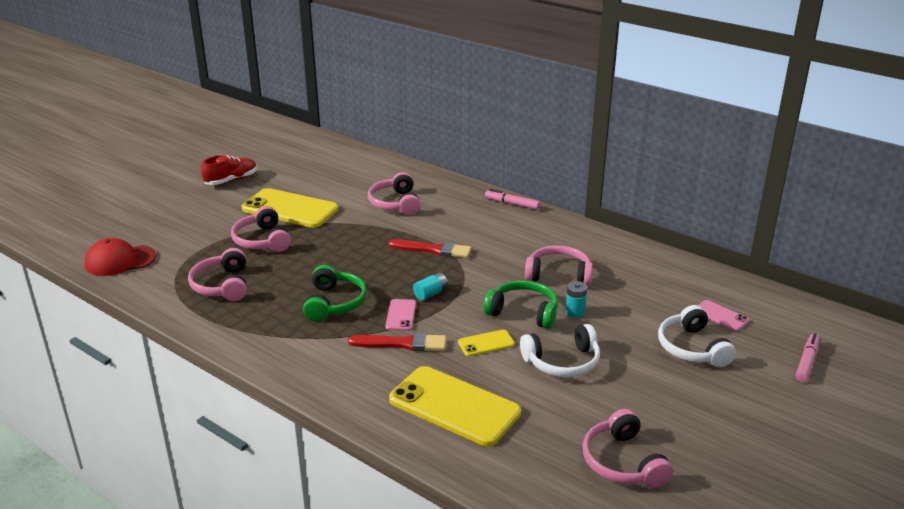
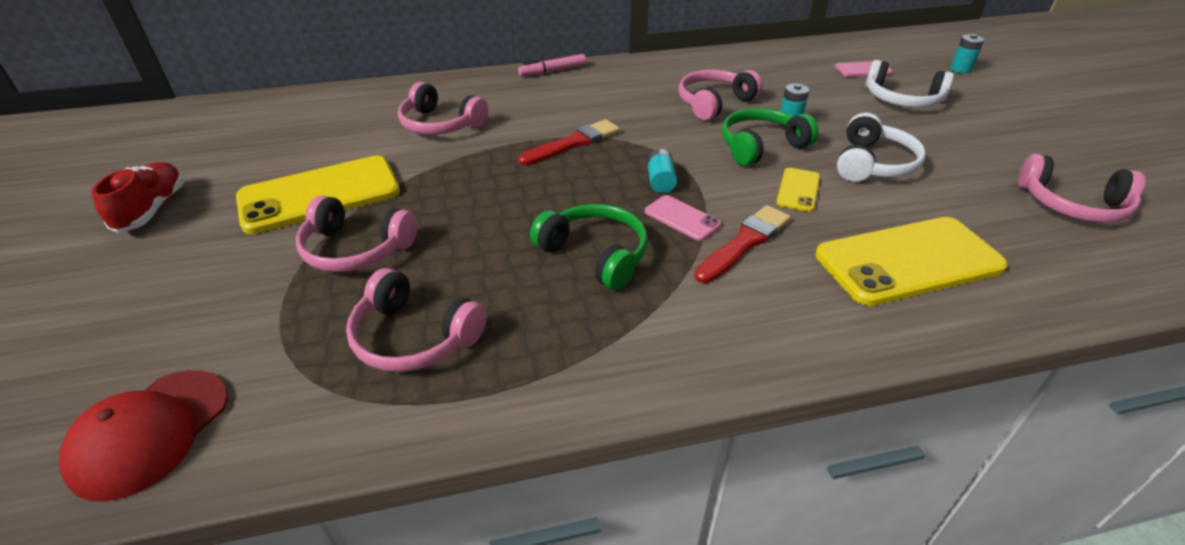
camera: 50 degrees left, 10 degrees up
pink marker [795,333,820,382] -> turquoise battery [950,34,984,73]

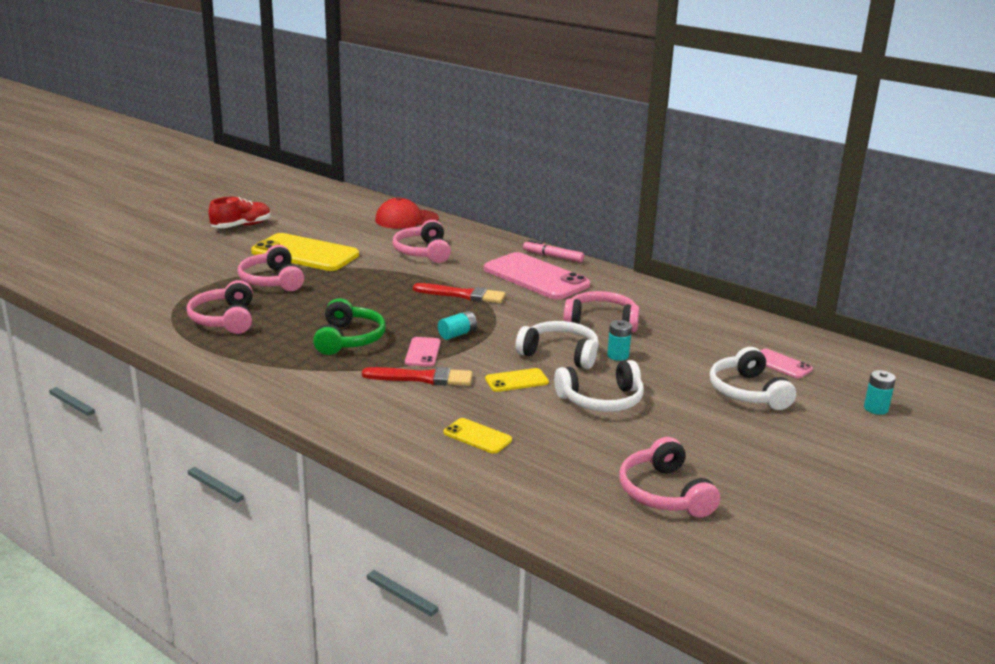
camera: 50 degrees right, 15 degrees down
red cap [59,370,228,501] -> red cap moved to [375,197,439,229]
green headphones [722,108,819,166] -> white headphones [516,321,599,369]
yellow phone [815,217,1008,306] -> yellow phone [444,418,512,454], size x0.47
none -> pink phone [484,252,590,300]

